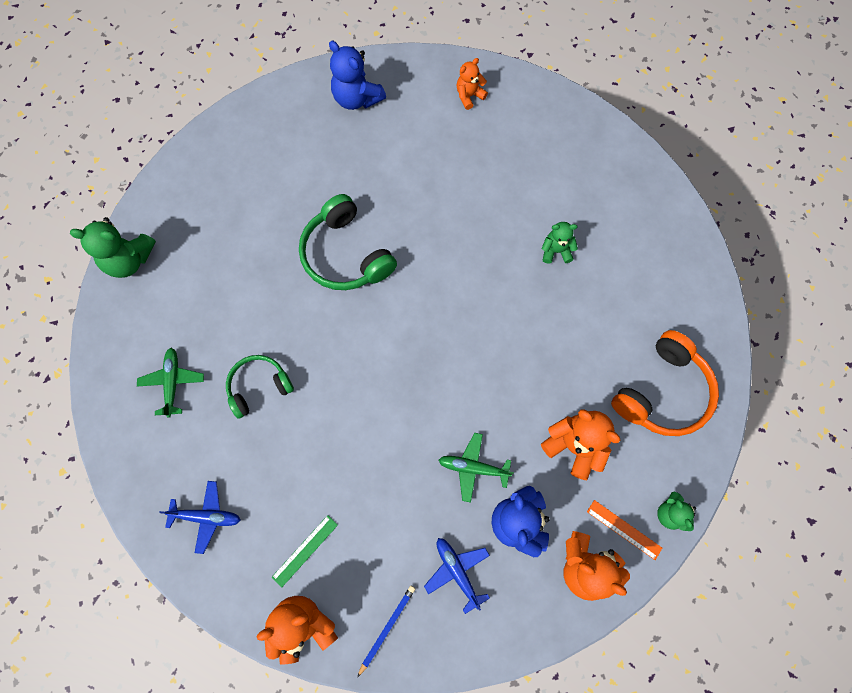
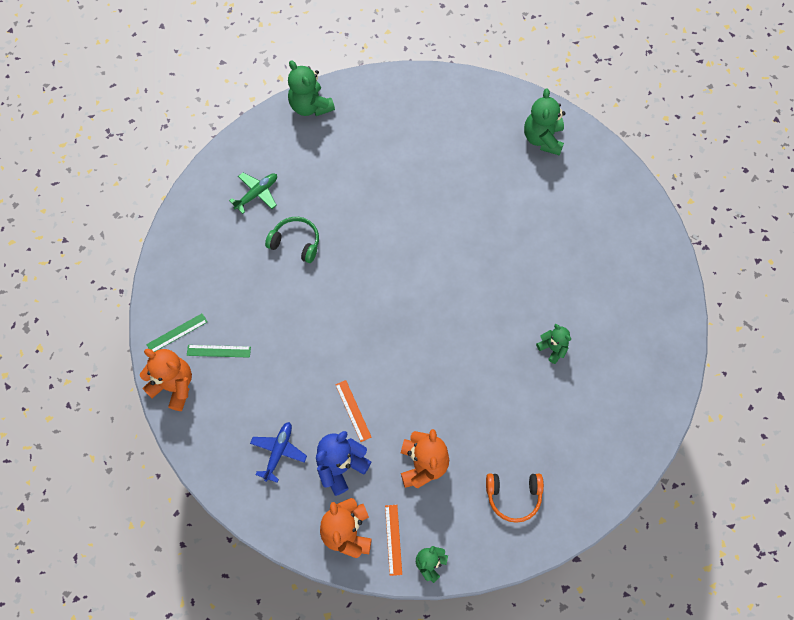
camera: 50 degrees right, 5 degrees down
blue plane [159,481,240,554] -> none
green headphones [299,194,397,290] -> none
blue teddy bear [329,41,386,110] -> green teddy bear [524,88,566,156]
blue pencil [357,586,415,678] -> none
green plane [439,433,514,503] -> orange ruler [335,380,372,442]
orange teddy bear [456,58,488,110] -> none
orange headphones [611,330,719,436] -> orange headphones [486,474,544,523], size x0.64
none -> green ruler [146,313,207,352]

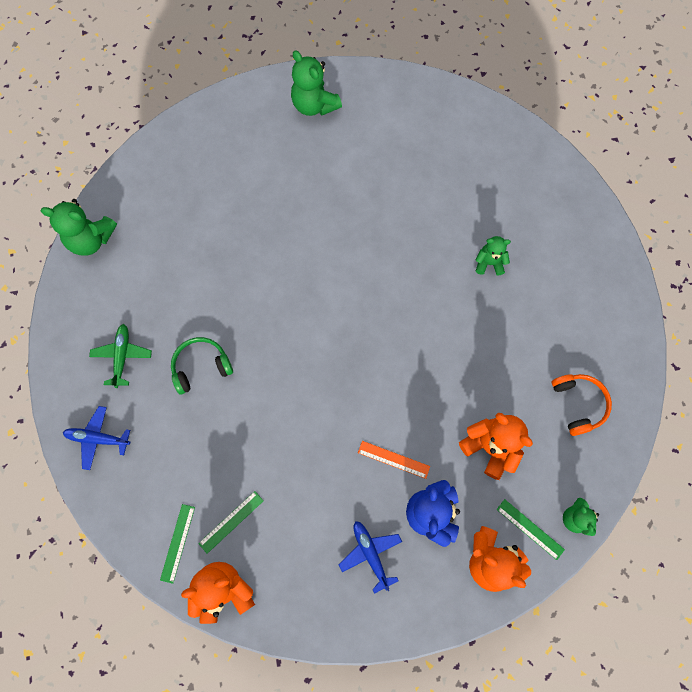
camera: 45 degrees left, 5 degrees up
orange ruler [385,505,402,576] -> green ruler [497,499,565,560]
orange headphones [486,474,544,523] -> orange headphones turned 60 degrees counterclockwise [552,374,612,436]
none -> blue plane [63,406,130,470]

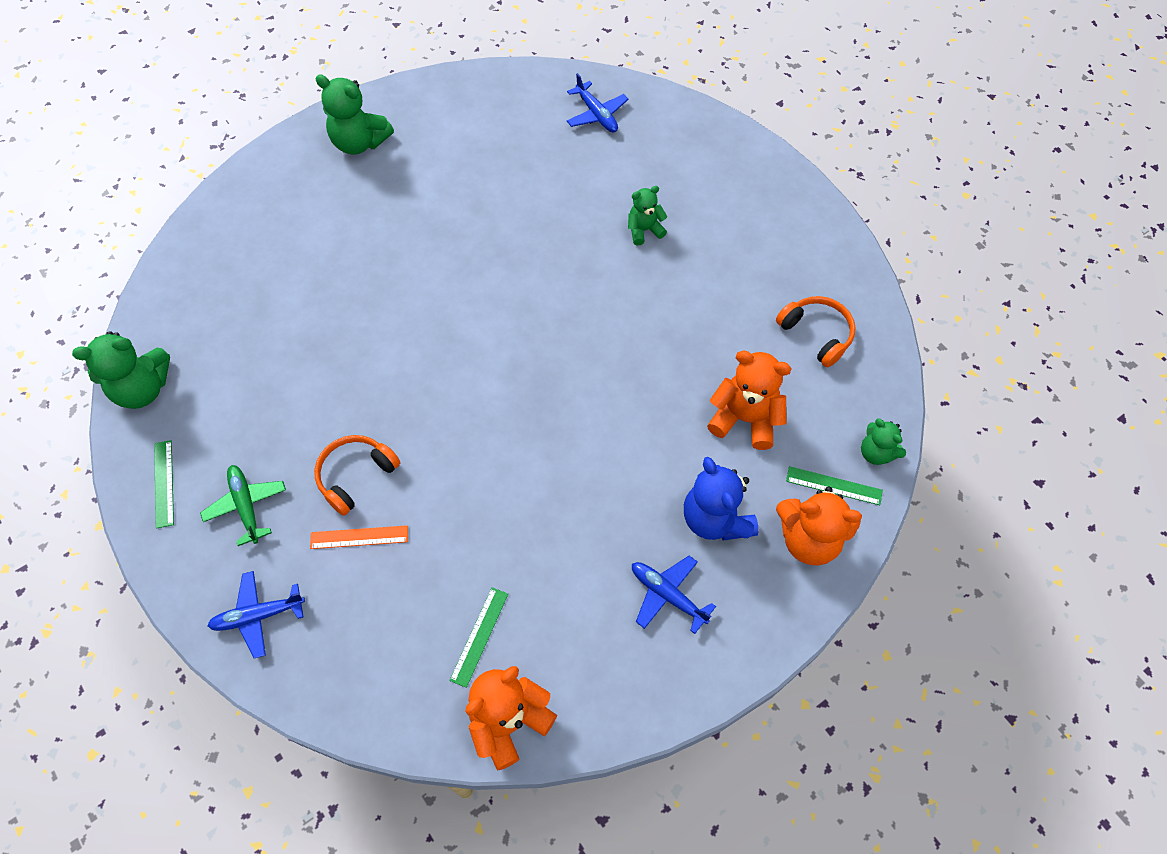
camera: 25 degrees left, 10 degrees down
green ruler [160,504,195,584] -> green ruler moved to [154,440,174,529]
green headphones [171,337,233,395] -> orange headphones [314,435,400,516]
orange ruler [358,441,430,479] -> orange ruler moved to [310,525,408,549]
none -> blue plane [567,73,628,133]

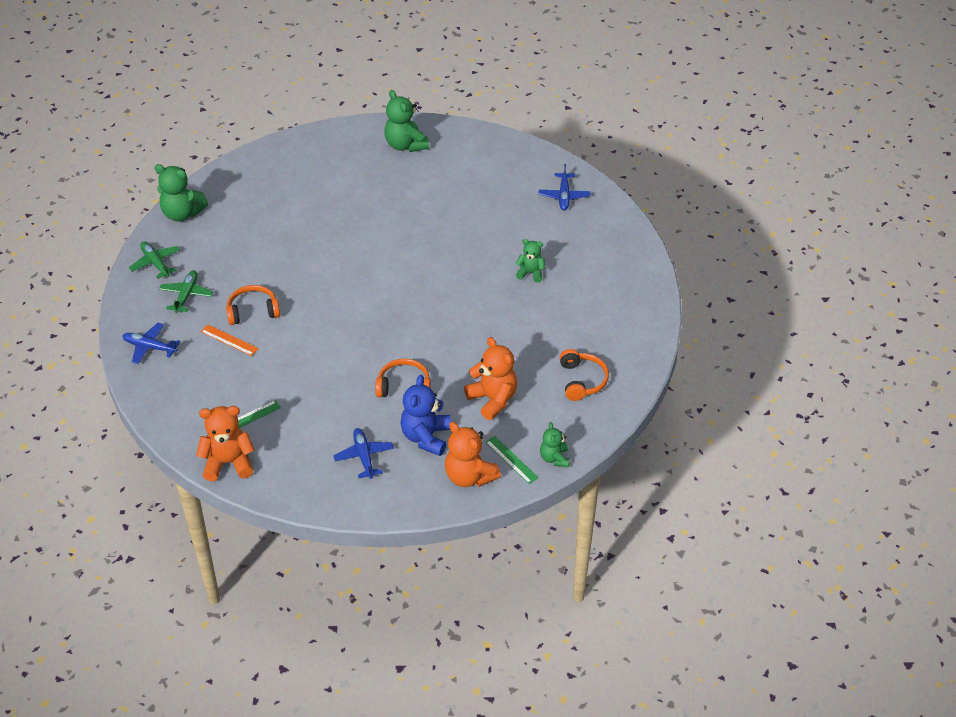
camera: 35 degrees right, 15 degrees down
green ruler [154,440,174,529] -> green plane [129,242,180,279]
none -> orange headphones [375,359,431,397]

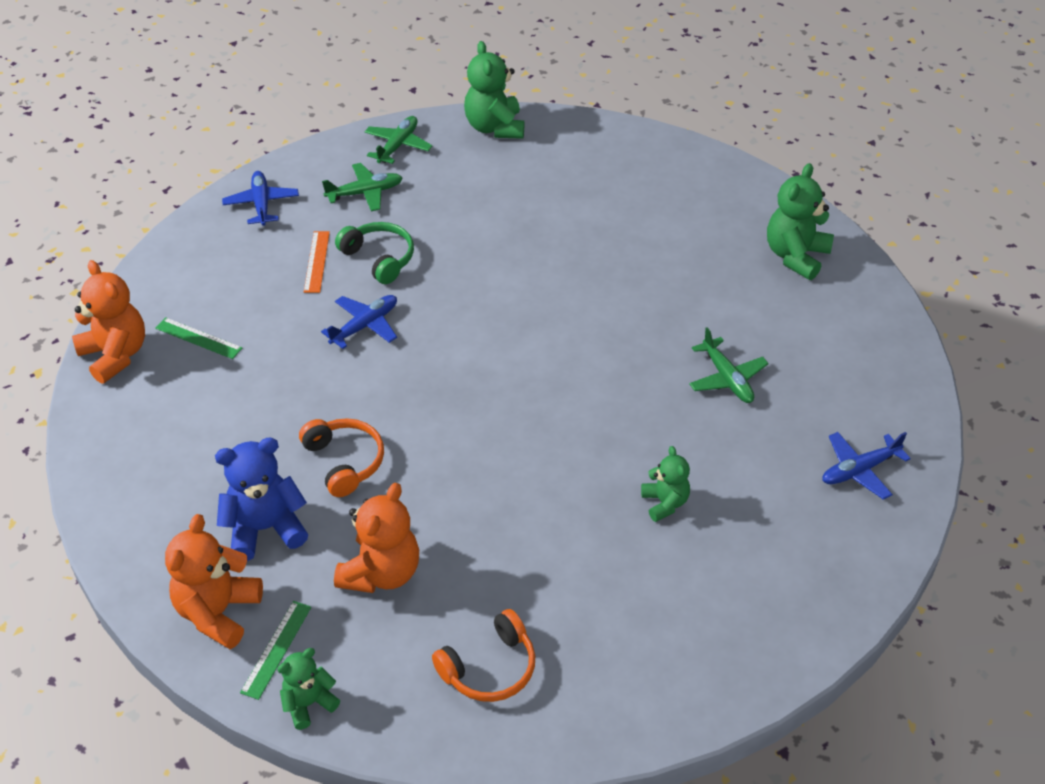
camera: 60 degrees right, 0 degrees up
orange headphones [226,285,280,325] -> green headphones [335,222,414,284]
blue plane [333,428,394,479] -> blue plane moved to [321,295,397,349]
none -> green plane [689,327,769,403]

